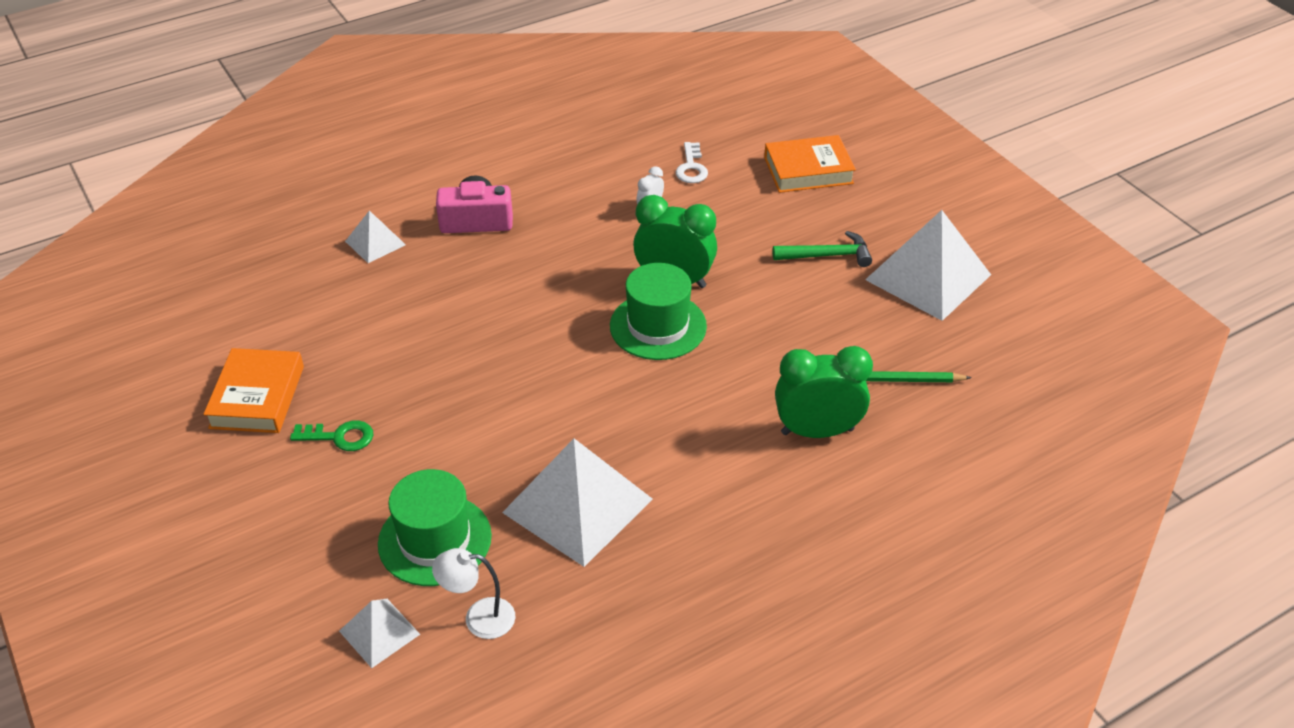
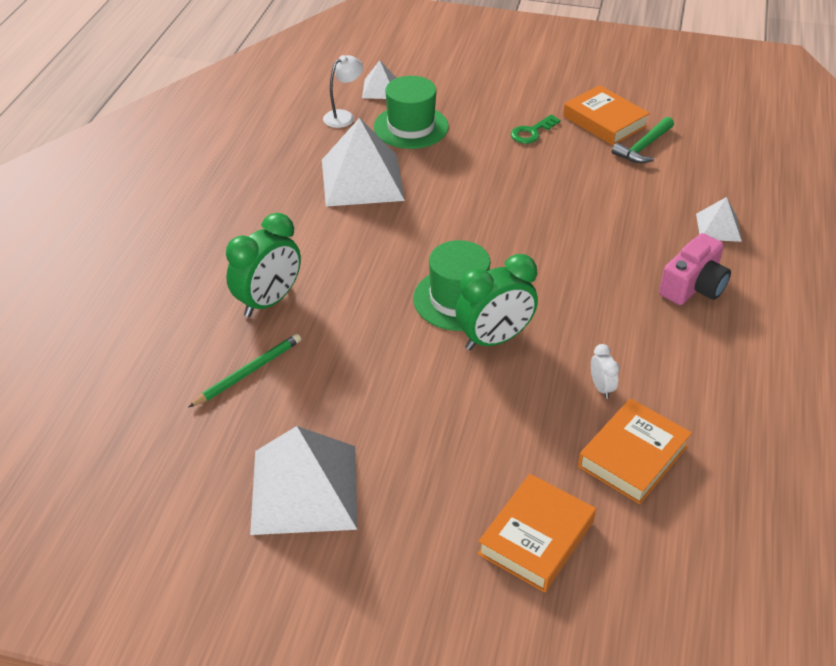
camera: 135 degrees right, 0 degrees up
white key [676,142,708,183] -> orange book [578,398,692,504]
green hammer [773,231,872,267] -> green hammer moved to [612,117,674,163]

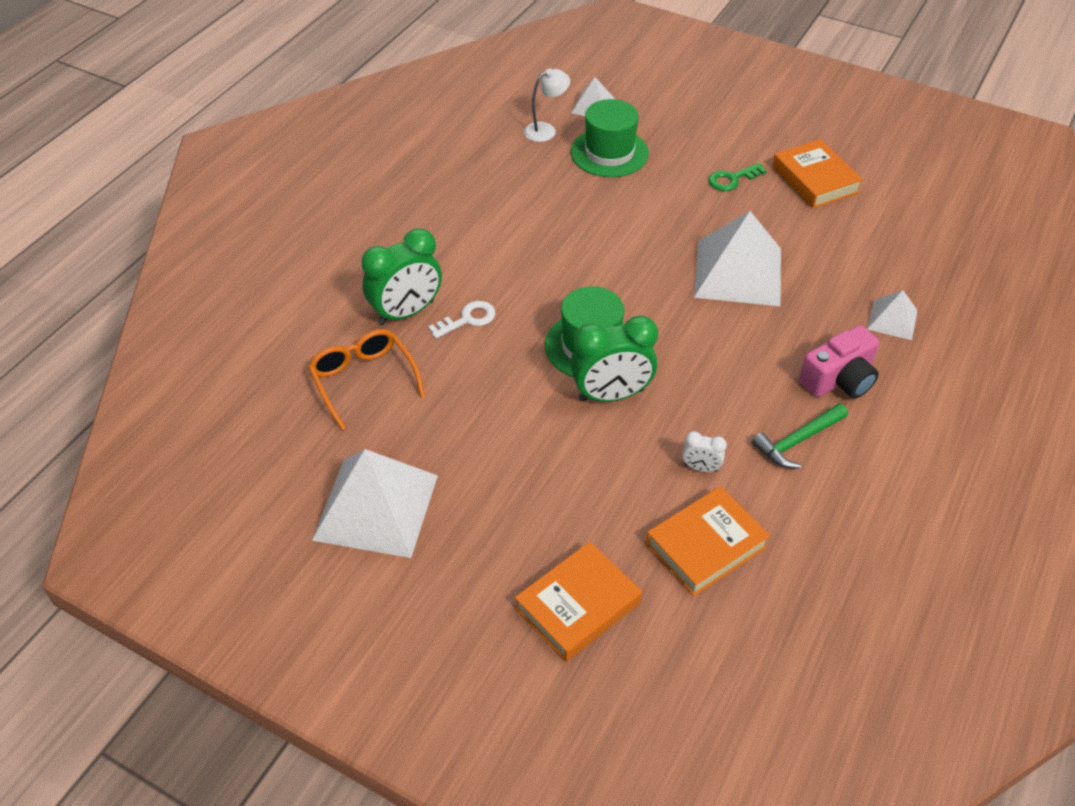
camera: 15 degrees right, 5 degrees up
green pencil [188,334,301,408] -> orange glasses [308,329,425,430]
white pyramid [322,118,405,207] -> white pyramid moved to [694,211,781,306]
white clock [591,344,620,399] -> white clock turned 105 degrees clockwise [682,431,727,472]
green hammer [612,117,674,163] -> green hammer moved to [752,403,848,468]
none -> white key [428,301,495,339]

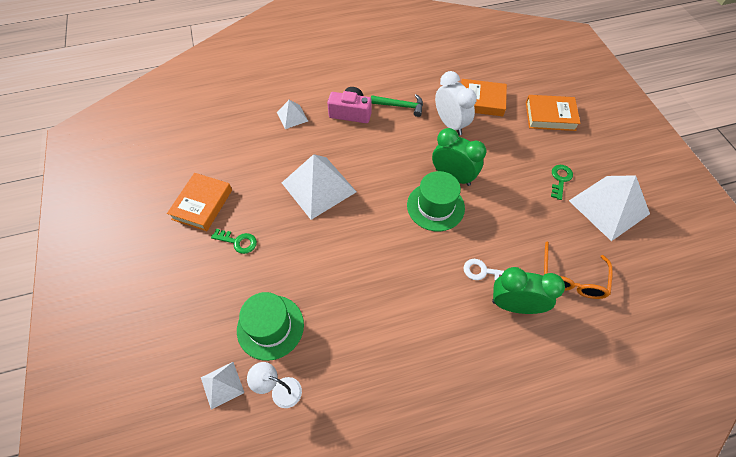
camera: 135 degrees left, 10 degrees up
white clock [682,431,727,472] -> white clock [435,71,477,135], size x2.13
none -> green key [551,165,573,200]

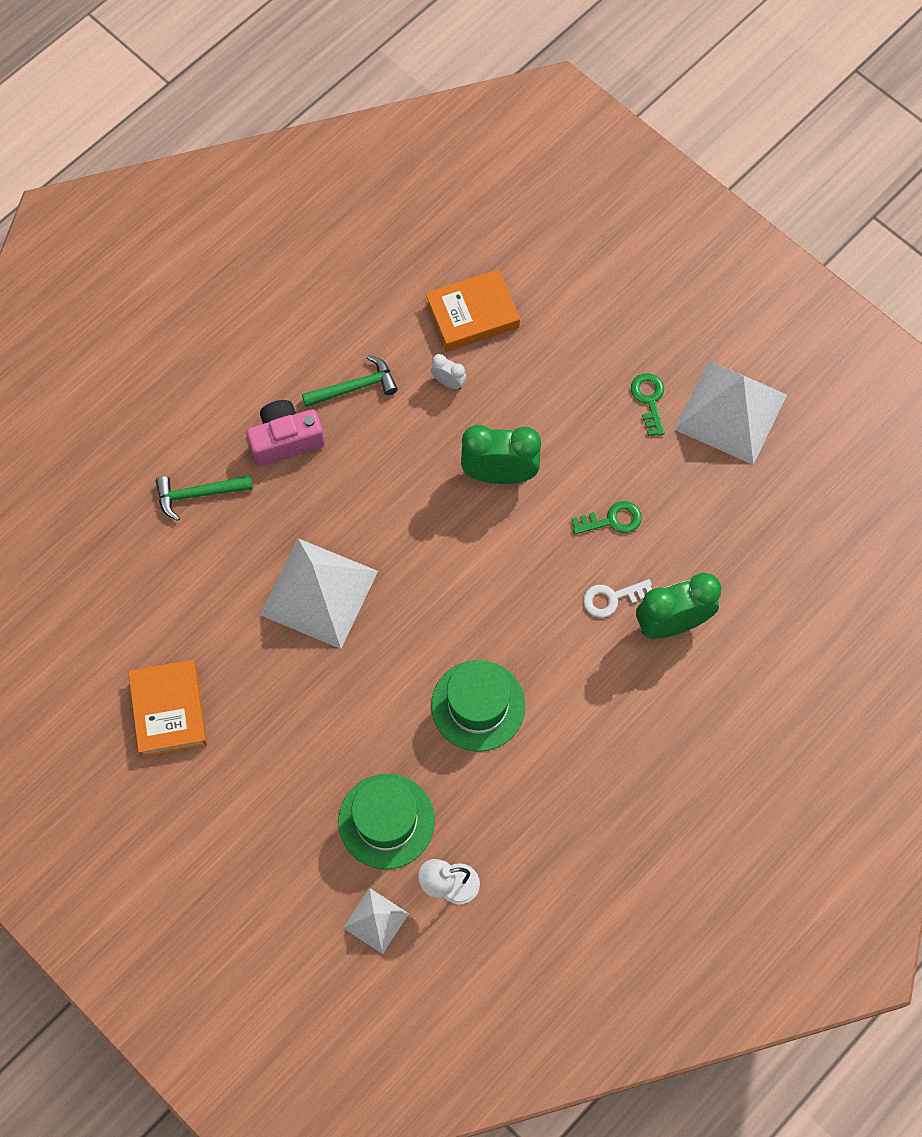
camera: 30 degrees left, 10 degrees up
green key [211,229,257,254] -> green key moved to [571,501,642,535]
white pyramid [277,100,308,129] -> green hammer [155,475,253,521]
green hat [407,171,465,231] -> green hat moved to [431,660,526,752]
white clock [435,71,477,135] -> white clock [431,354,466,390], size x0.47
orange book [526,95,580,131] -> none
orange glasses [544,242,613,299] -> none

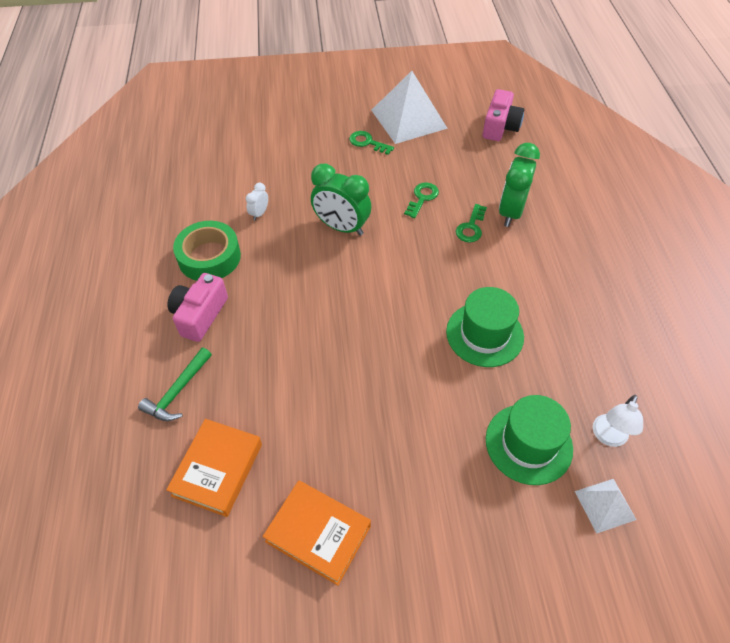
camera: 50 degrees left, 15 degrees down
white pyramid [260,538,378,649] -> none
green hammer [302,355,398,407] -> green tape [173,221,241,281]
orange book [425,269,520,352] -> orange book moved to [166,419,262,517]
white clock [431,354,466,390] -> white clock turned 45 degrees counterclockwise [246,183,268,221]
green clock [461,425,541,484] -> green clock turned 105 degrees counterclockwise [311,164,371,236]
white key [583,579,652,618] -> green key [456,204,487,242]
none -> pink camera [482,89,524,141]

